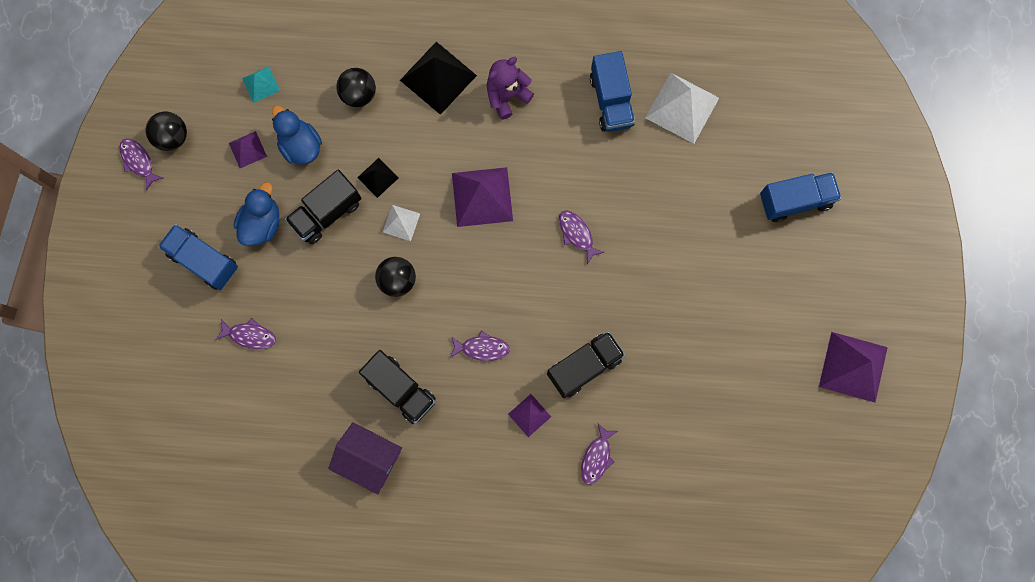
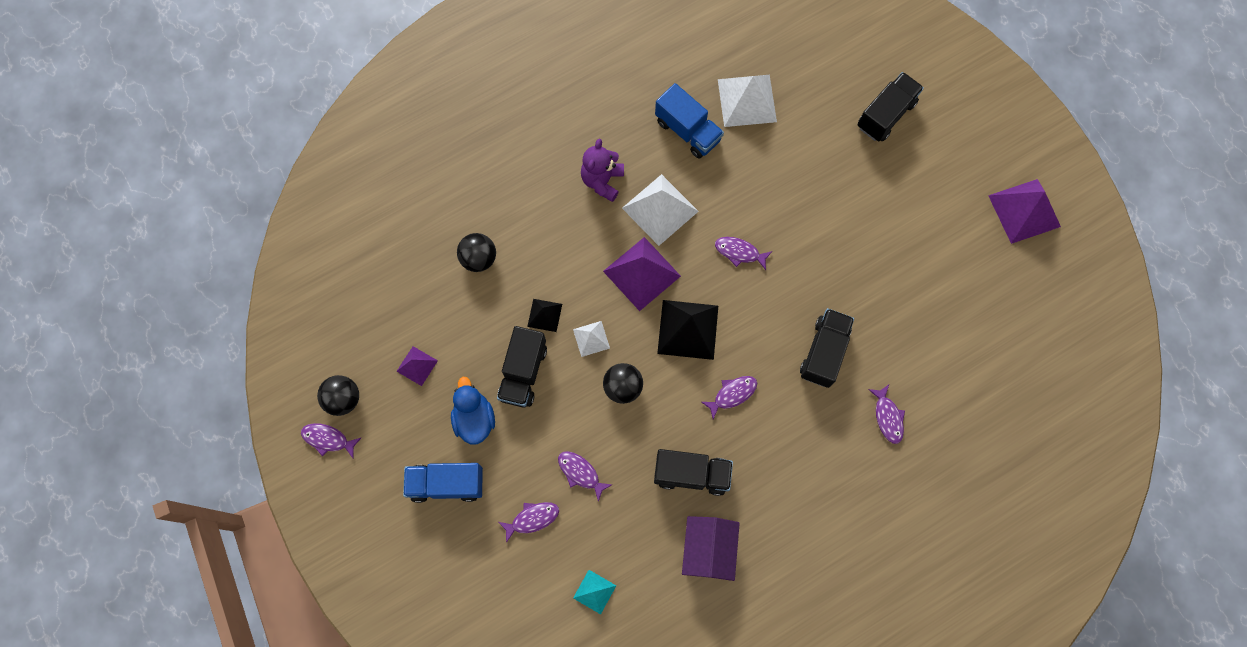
camera: 35 degrees left, 5 degrees down
turquoise pyramid [242,66,280,103] -> turquoise pyramid moved to [573,570,616,614]
blue duck [272,106,322,165] -> none
purple house [328,423,402,494] -> purple house turned 75 degrees counterclockwise [682,516,740,581]
black pyramid [400,42,477,115] -> black pyramid moved to [657,300,718,360]
purple pyramid [508,394,551,437] -> none
blue truck [760,172,841,222] -> black truck [857,72,924,141]
none -> purple fish [558,451,613,502]
none -> white pyramid [622,174,699,246]

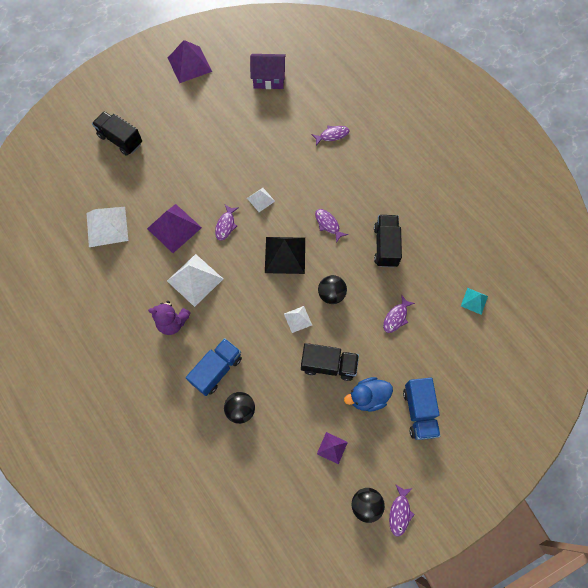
camera: 95 degrees left, 5 degrees down
purple fish [499,502,559,543] -> none
black pyramid [527,299,562,332] -> none
purple pyramid [603,237,681,311] -> purple pyramid moved to [147,204,202,253]
blue truck [655,83,724,159] -> blue truck moved to [186,338,242,396]
purple house [682,516,740,581] -> purple house moved to [250,54,286,89]
black truck [800,308,854,388] -> none
none -> white pyramid [247,188,275,212]

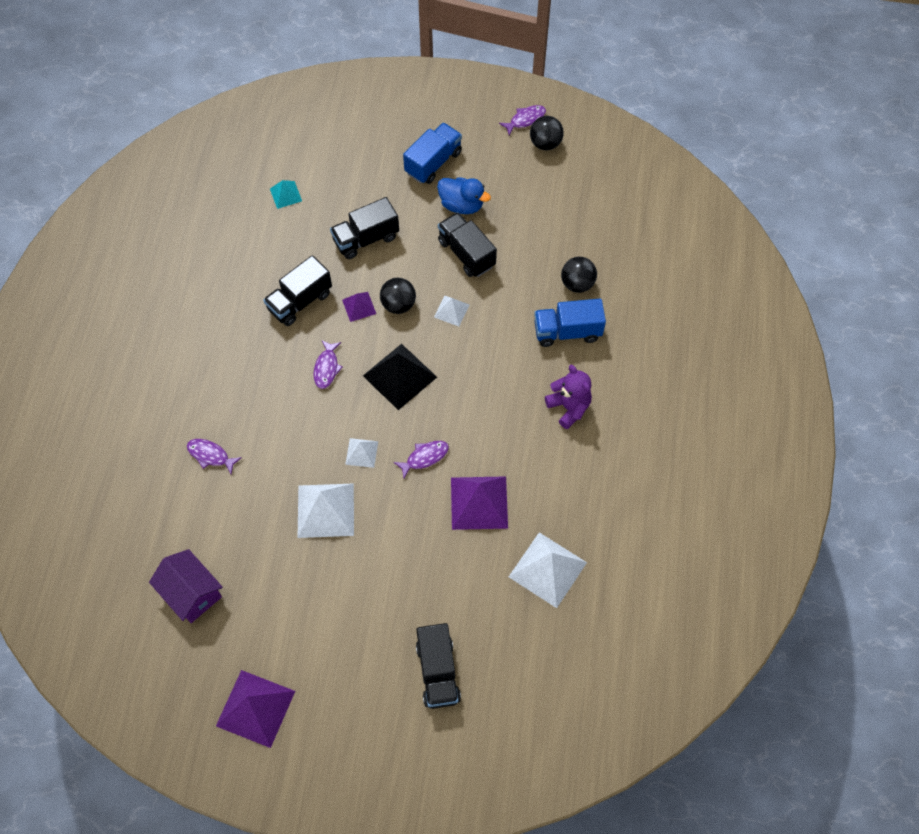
camera: 135 degrees left, 5 degrees down
white pyramid [167,254,223,307] -> white pyramid moved to [298,483,354,538]
purple pyramid [317,432,348,464] -> purple pyramid moved to [342,292,376,322]
purple fish [383,295,415,333] -> black truck [330,197,399,259]

